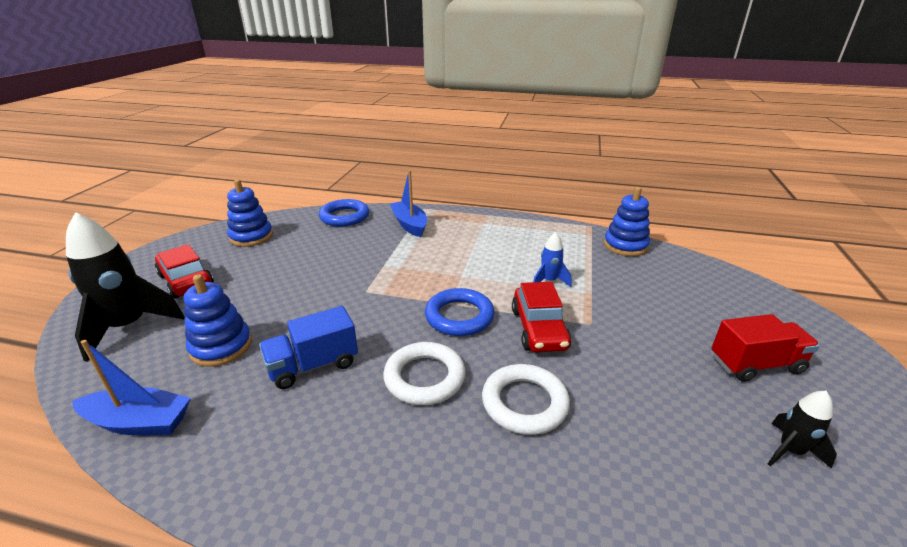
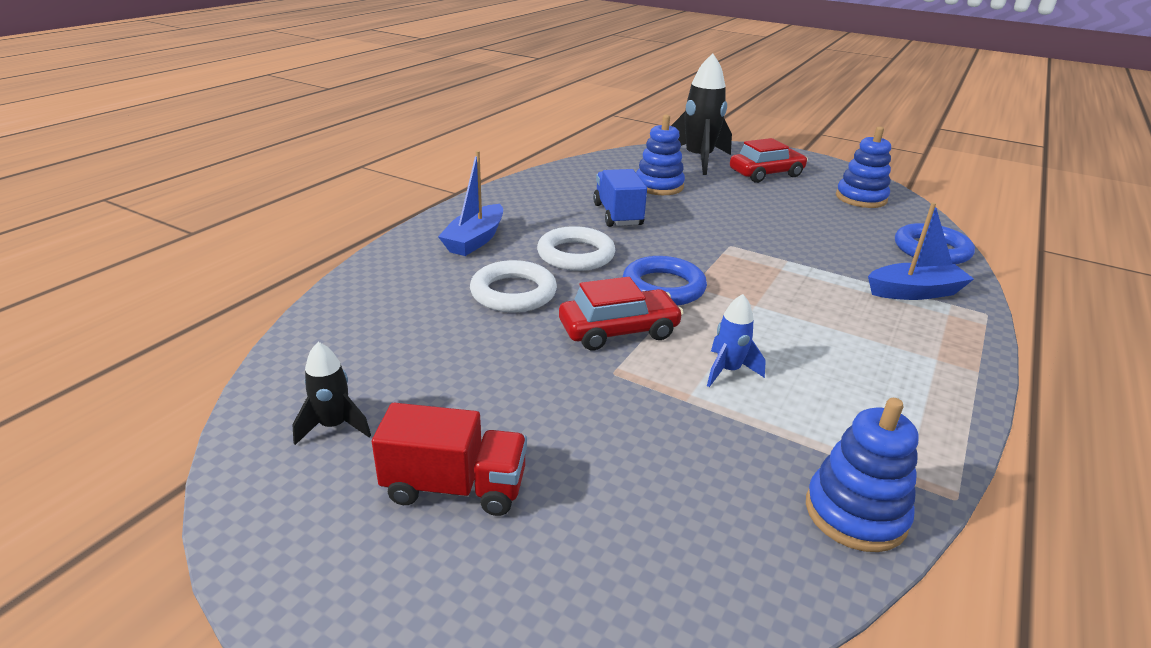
camera: 105 degrees right, 0 degrees up
blue boat [72,340,191,435] -> blue boat moved to [438,151,503,256]
red car [512,282,572,352] -> red car turned 150 degrees clockwise [559,277,683,350]
red truck [711,314,820,382] -> red truck turned 90 degrees counterclockwise [372,403,527,516]

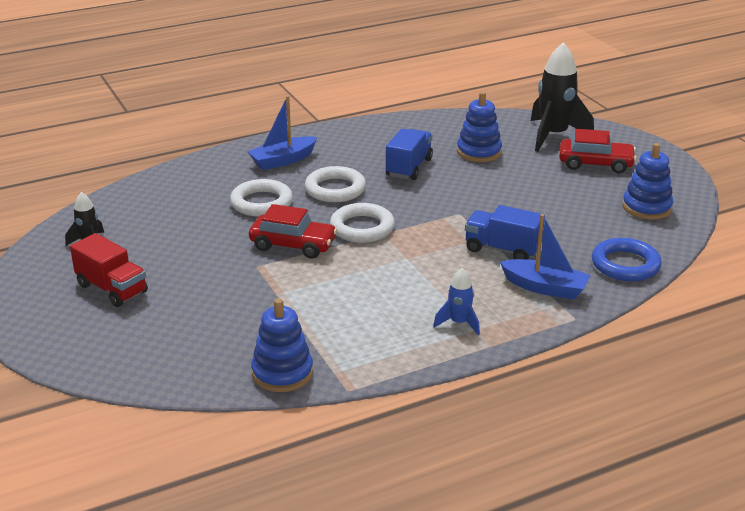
camera: 35 degrees right, 0 degrees up
blue ring [623,256,707,306] -> white ring [330,203,395,243]
blue rocket [707,294,766,387] -> blue rocket moved to [433,268,480,335]
none -> blue truck [465,205,545,259]

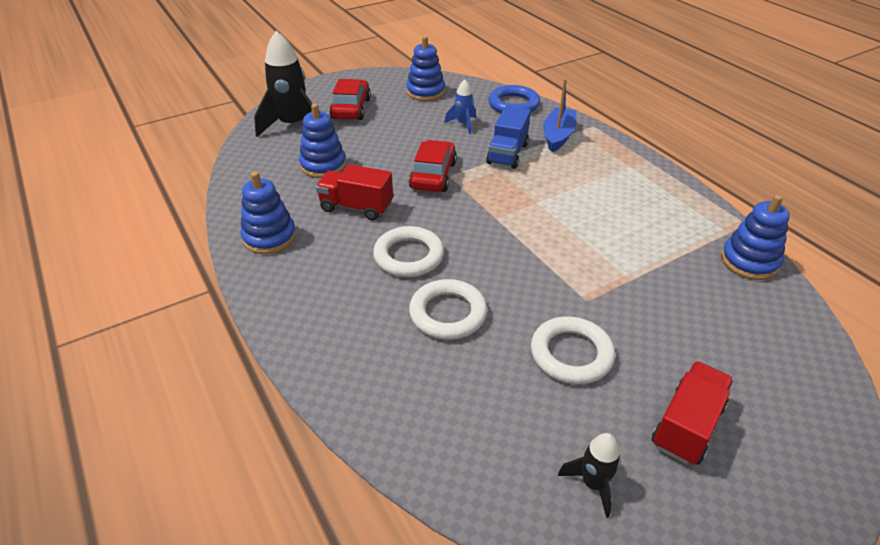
camera: 95 degrees left, 10 degrees up
blue boat [247,96,317,170] -> none
red car [249,204,337,258] -> red car moved to [409,140,457,192]
white ring [330,203,395,243] -> white ring moved to [531,316,615,384]
blue truck [386,129,433,180] -> red truck [316,164,393,221]
blue rocket [433,268,480,335] -> blue rocket moved to [444,79,476,134]
none -> blue stacking toy [240,171,296,254]

